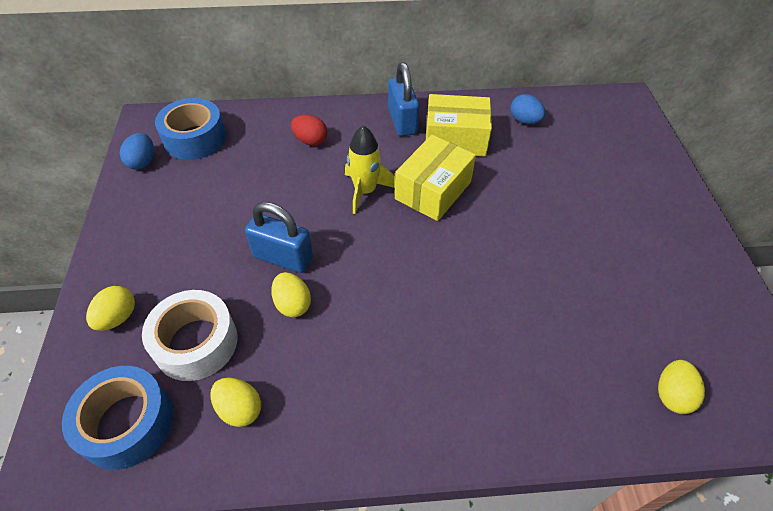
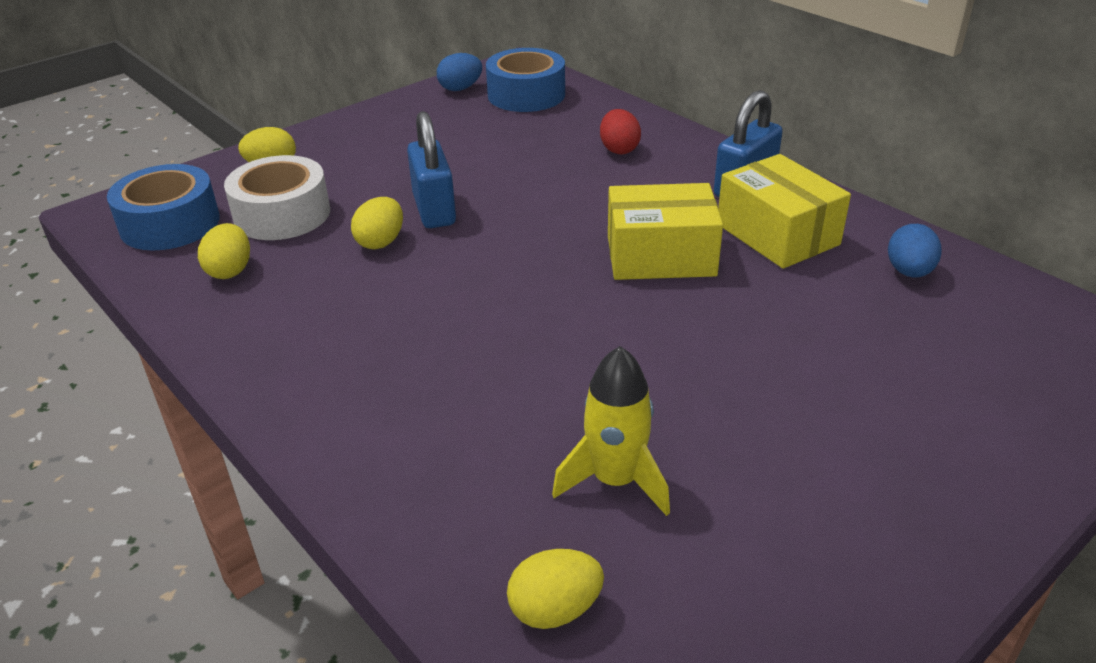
camera: 55 degrees right, 15 degrees down
yellow rocket [345,126,395,214] -> yellow rocket moved to [552,346,670,516]

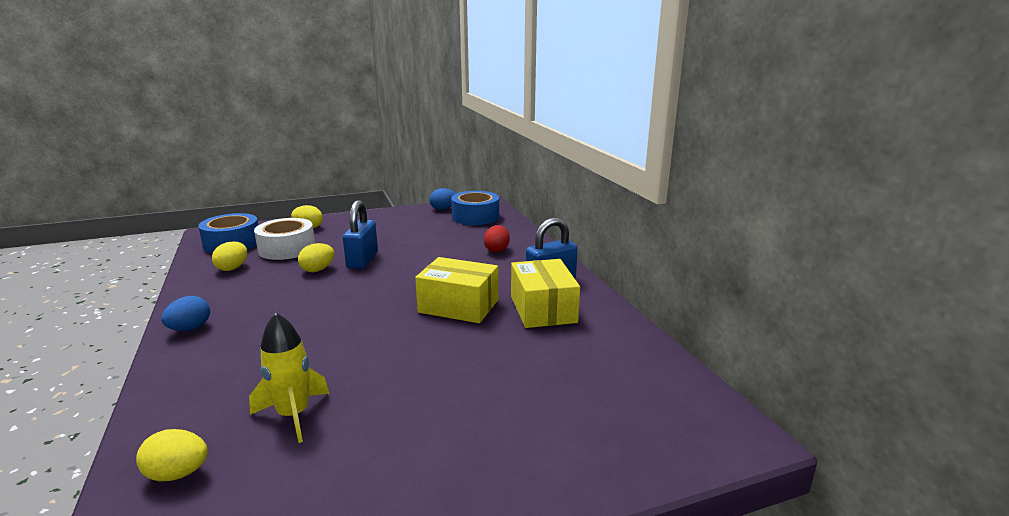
camera: 20 degrees right, 15 degrees down
blue egg [888,224,942,277] -> blue egg moved to [161,296,210,331]

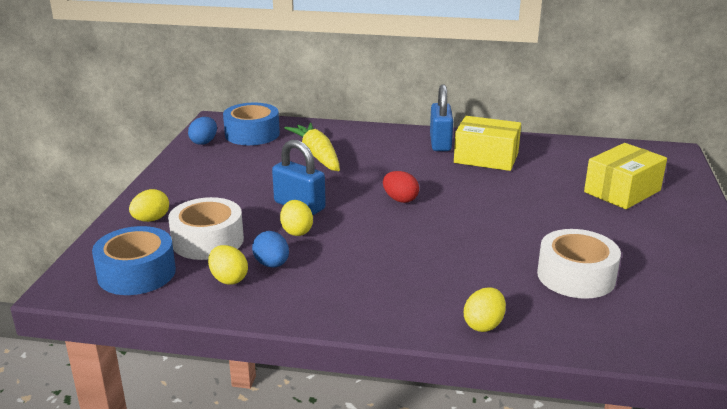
camera: 60 degrees left, 5 degrees up
yellow egg [136,429,208,481] -> yellow egg moved to [464,287,506,332]
blue egg [161,296,210,331] -> blue egg moved to [252,231,289,268]
yellow rocket [249,313,329,443] -> white tape [537,229,621,299]
yellow box [415,257,498,323] -> yellow box moved to [584,143,667,209]
red egg [484,225,510,252] -> red egg moved to [383,171,419,203]
none -> yellow carrot [285,123,340,171]

